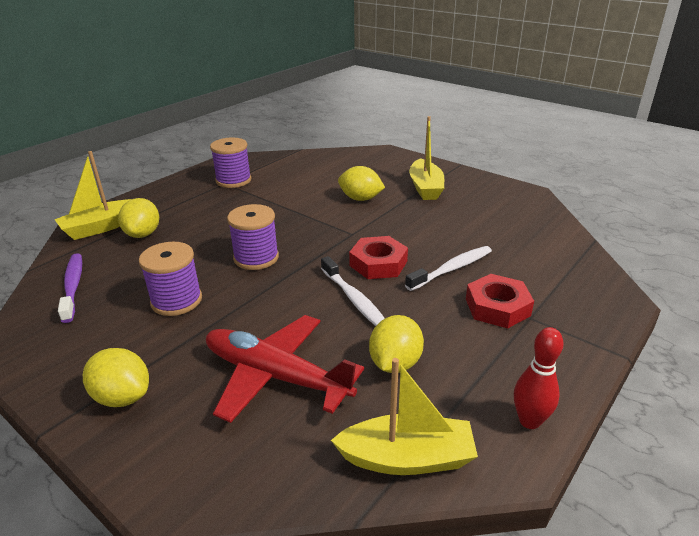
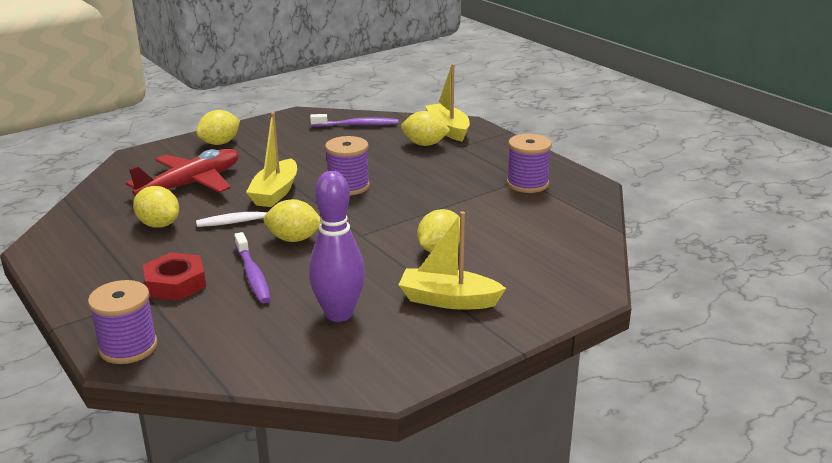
camera: 105 degrees right, 5 degrees down
purple spool [139,242,202,316] -> purple spool moved to [88,280,158,364]
yellow boat [331,358,478,475] -> yellow boat moved to [246,112,297,207]
red nut [349,236,408,279] -> yellow lemon [263,199,321,242]
white toothbrush [405,246,492,291] -> purple toothbrush [234,232,271,303]
red bowling pin [514,327,564,429] -> none
none -> purple bowling pin [309,171,365,322]

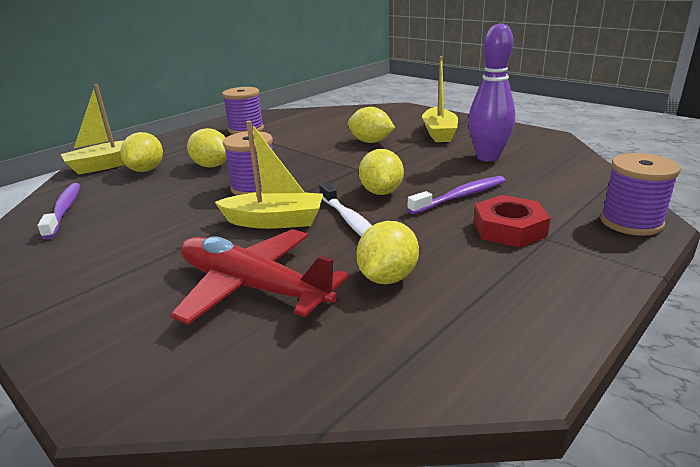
camera: 100 degrees left, 0 degrees up
yellow lemon [196,110,240,145] -> yellow lemon moved to [187,128,227,168]

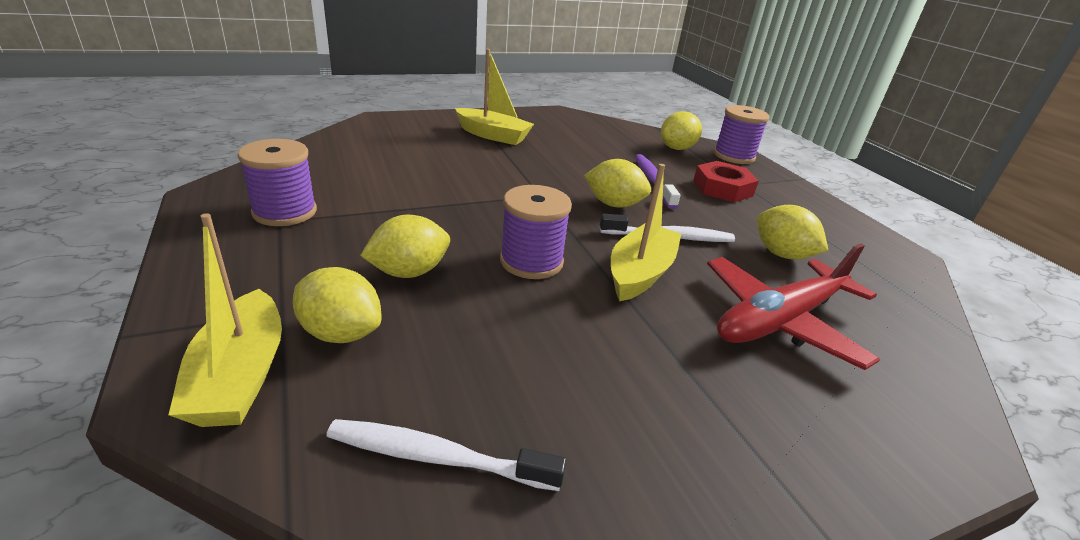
camera: 70 degrees left, 5 degrees up
purple toothbrush [38,183,80,239] -> white toothbrush [326,419,566,491]
yellow lemon [348,107,395,143] -> yellow lemon moved to [661,111,702,150]
purple bowling pin [468,23,515,162] -> none

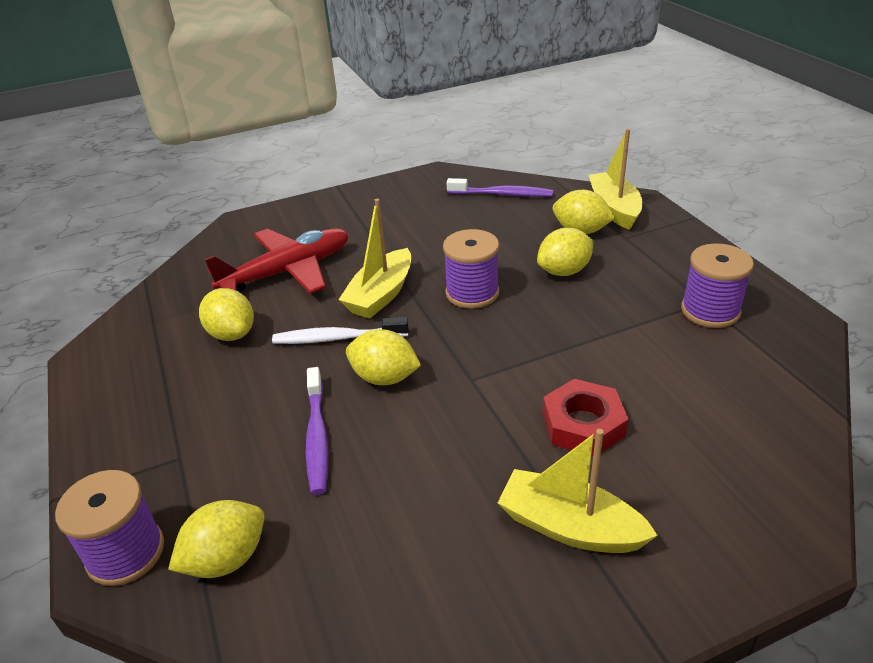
camera: 175 degrees left, 5 degrees up
white toothbrush [326,419,566,491] -> purple toothbrush [447,178,553,197]
red nut [693,161,759,202] -> red nut moved to [543,379,629,456]

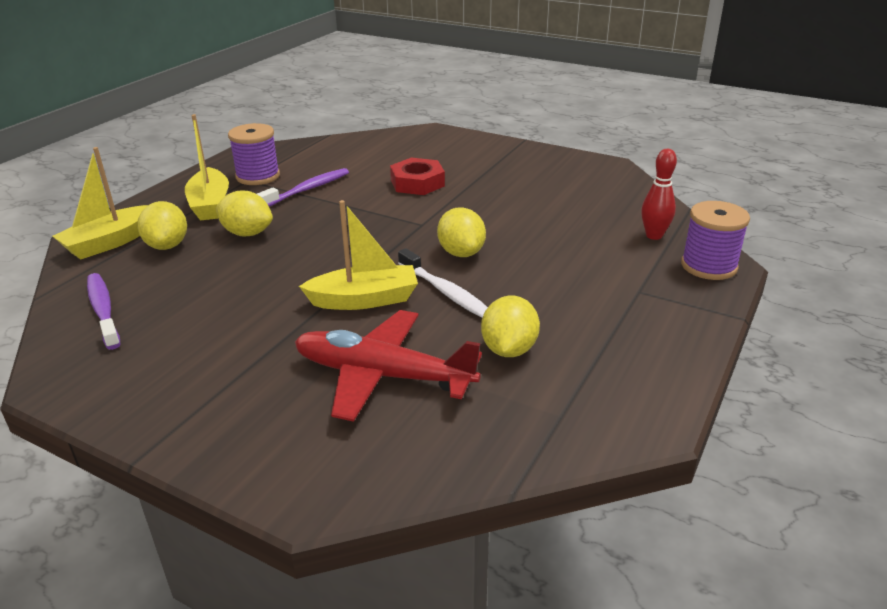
camera: 130 degrees left, 5 degrees down
yellow lemon [168,500,264,578] -> red bowling pin [641,149,677,240]
purple toothbrush [306,367,328,495] -> purple toothbrush moved to [257,168,349,207]
purple spool [443,229,499,309] -> none
yellow boat [498,429,658,553] -> yellow boat moved to [185,114,229,220]

